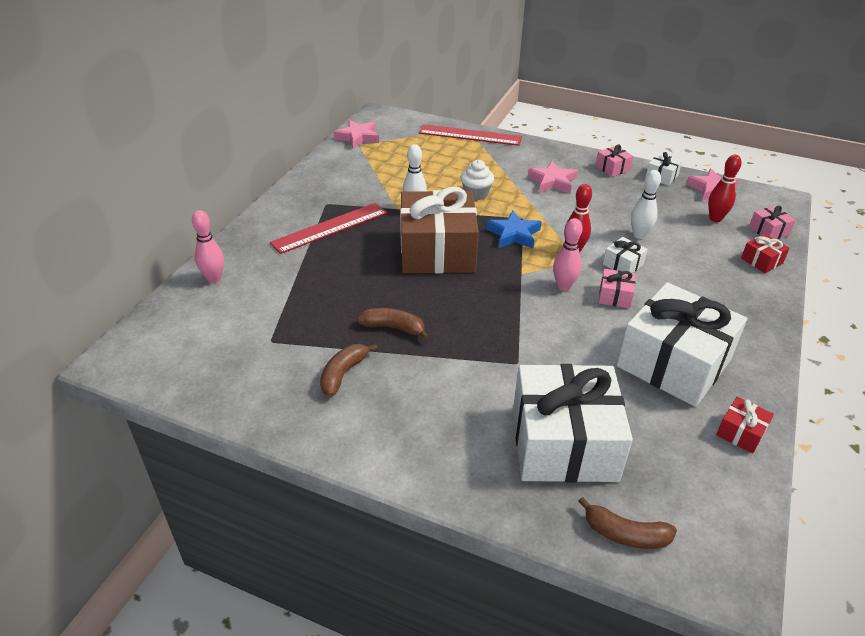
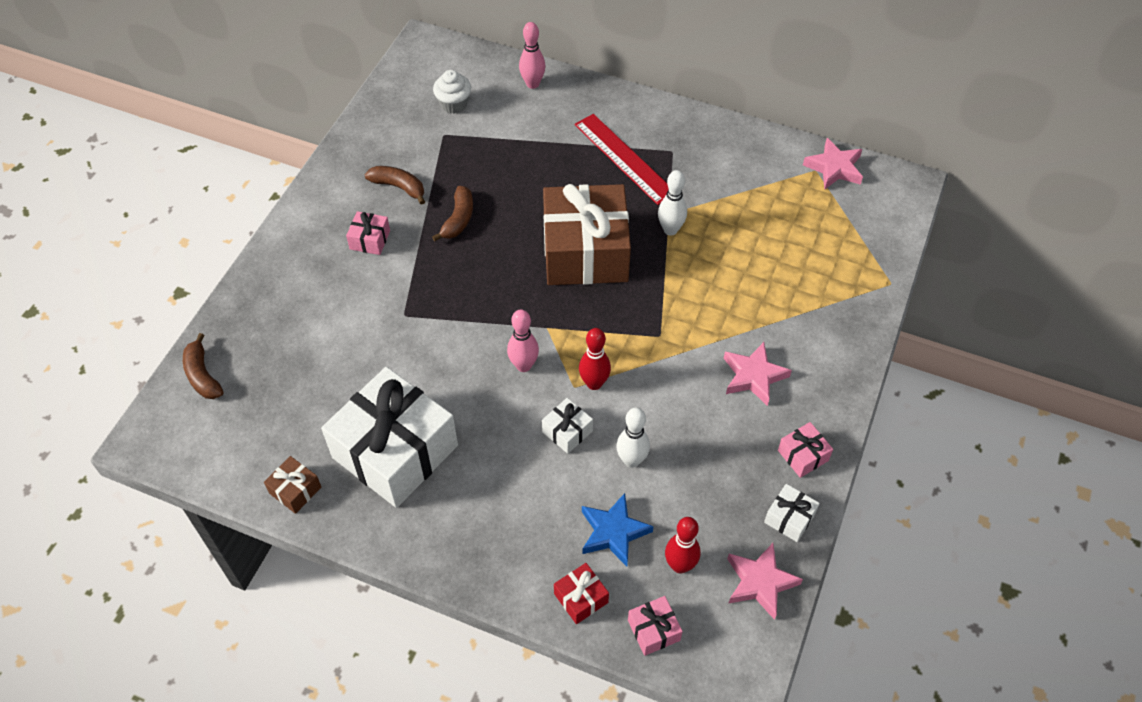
camera: 90 degrees right, 15 degrees up
red ruler [419,124,522,146] -> none
white cupcake [461,160,494,200] -> white cupcake moved to [433,70,471,114]
blue star [486,211,541,248] -> blue star moved to [582,493,654,567]
white gift [513,364,633,483] -> none
brown banana [578,497,677,549] -> brown banana turned 45 degrees counterclockwise [183,333,223,399]
pink gift [598,269,636,308] -> pink gift moved to [346,211,390,255]
red gift [716,397,774,454] -> brown gift [264,456,321,514]

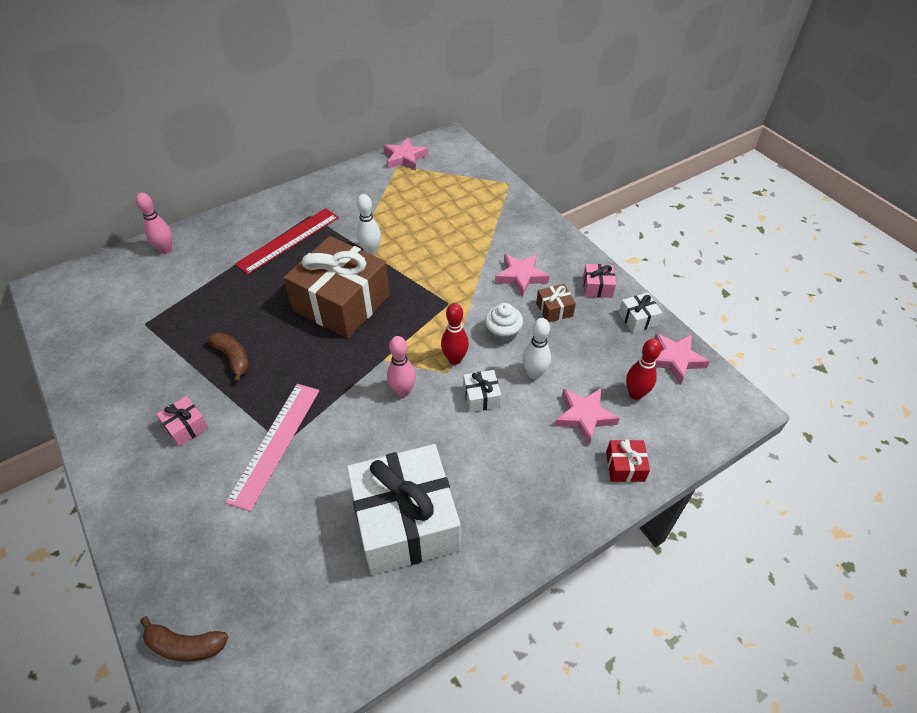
camera: 55 degrees left, 5 degrees down
brown gift [264,456,321,514] -> brown gift moved to [536,284,576,322]
brown banana [364,166,425,205] -> none
white cupcake [433,70,471,114] -> white cupcake moved to [485,303,523,344]
red ruler [575,114,668,205] -> red ruler turned 45 degrees counterclockwise [235,208,339,275]
blue star [582,493,654,567] -> pink star [554,388,620,445]
pink gift [628,596,683,656] -> none
none -> pink ruler [225,384,319,511]

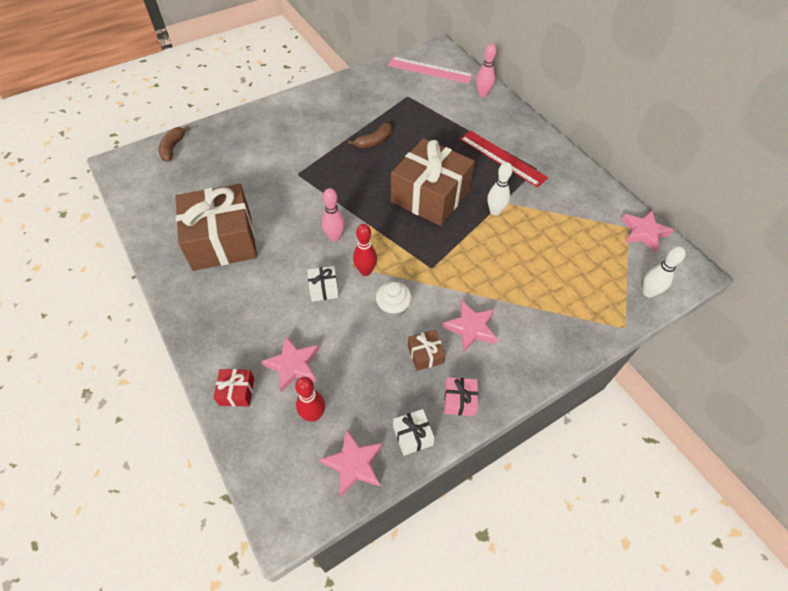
camera: 90 degrees right, 5 degrees up
pink gift [156,396,209,447] -> none
pink ruler [225,384,319,511] -> pink ruler moved to [388,57,473,84]
white gift [347,444,461,575] -> brown gift [175,184,257,271]
white bowling pin [523,318,551,379] -> white bowling pin moved to [643,246,686,298]

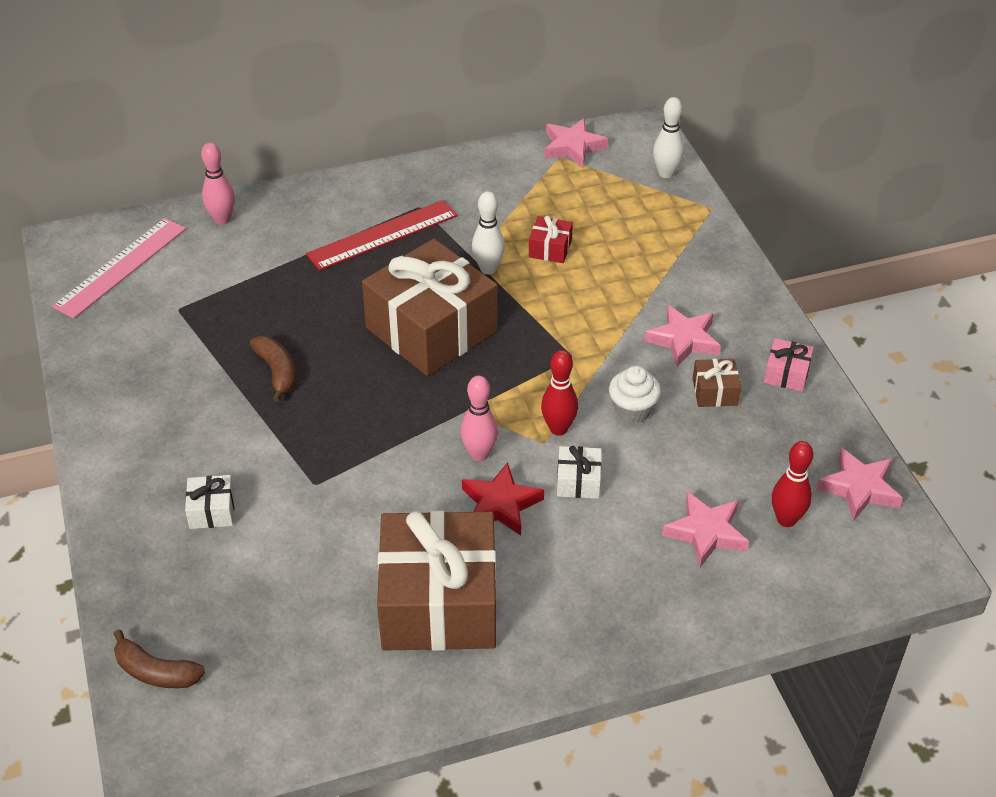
camera: 75 degrees left, 10 degrees down
red gift [213,369,254,407] -> red gift moved to [529,215,573,263]
white gift [393,409,435,456] -> white gift moved to [185,475,235,529]
none -> red star [462,462,544,536]

